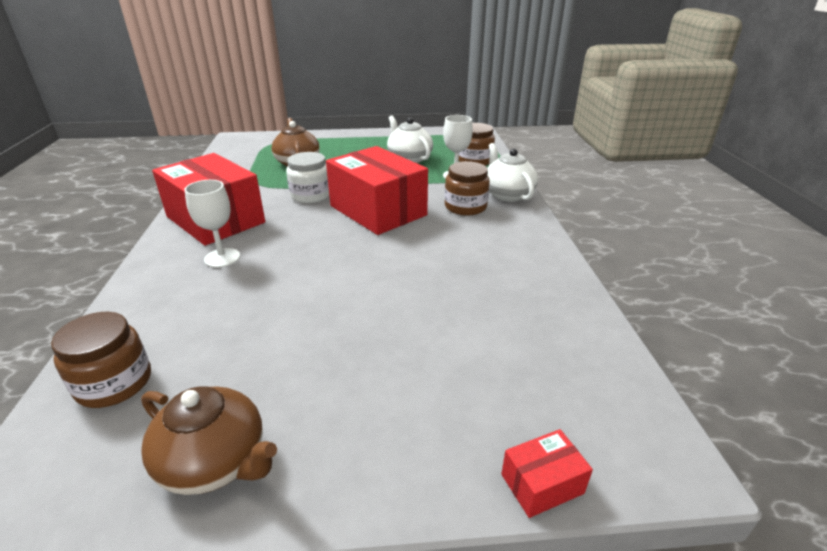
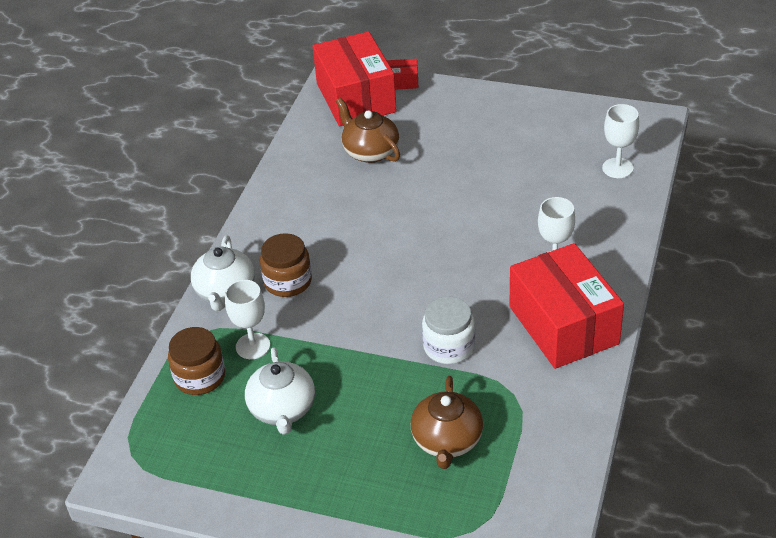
camera: 155 degrees left, 10 degrees up
brown jar [51,312,151,408] -> white goblet [602,104,639,178]
brown teapot [141,386,277,495] -> brown teapot moved to [336,98,400,163]
red box [326,146,428,235] -> red box moved to [312,32,397,126]

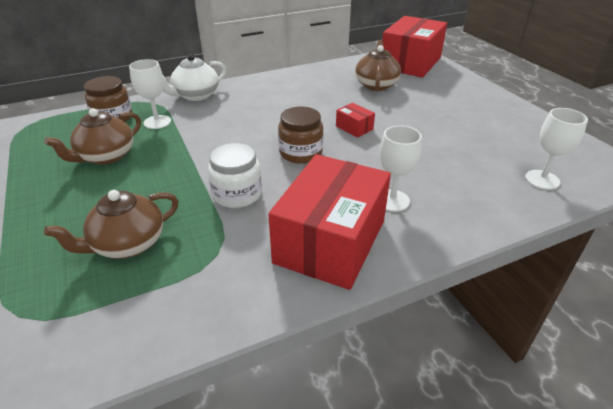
camera: 45 degrees right, 5 degrees down
white teapot [245,347,315,435] -> brown teapot [44,108,141,165]
brown jar [260,233,312,297] -> brown jar moved to [278,107,324,164]
red box [387,59,419,90] -> red box moved to [336,103,375,137]

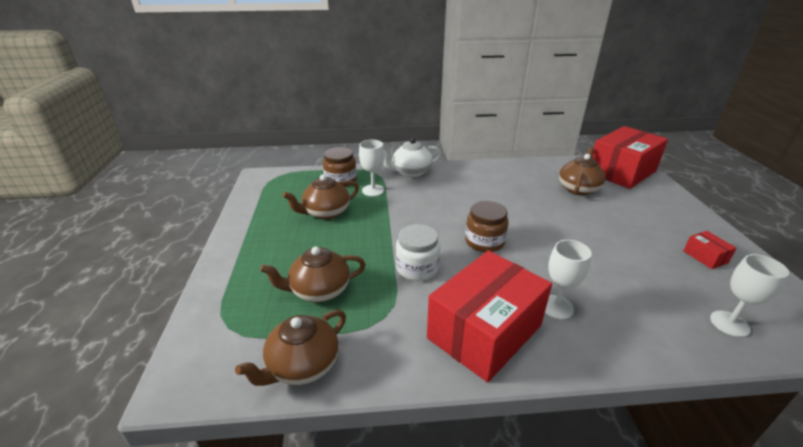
camera: 20 degrees right, 5 degrees down
red box [336,103,375,137] -> red box moved to [683,231,737,269]
none -> brown teapot [235,310,346,386]

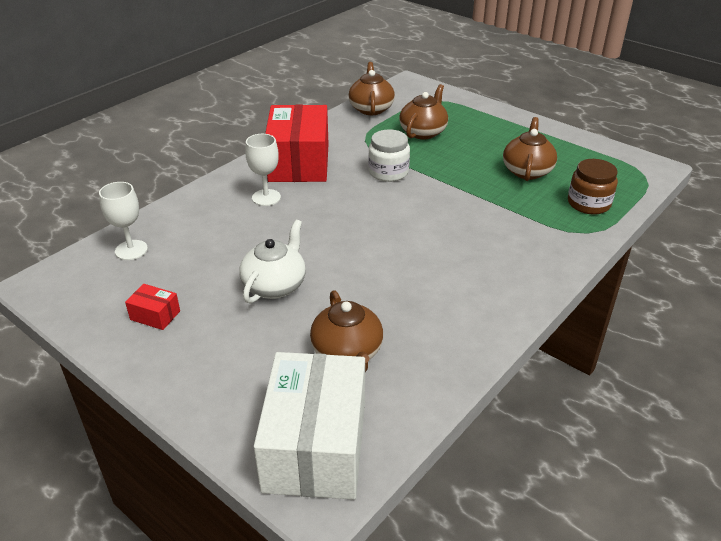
camera: 135 degrees right, 5 degrees up
white goblet [359,140,385,196] -> none
white teapot [383,138,441,177] -> white teapot moved to [239,220,306,304]
brown jar [465,201,509,252] -> none
red box [593,126,668,189] -> white box [254,352,365,500]

